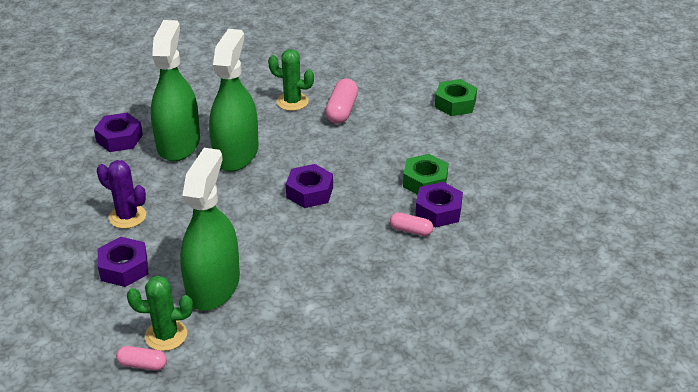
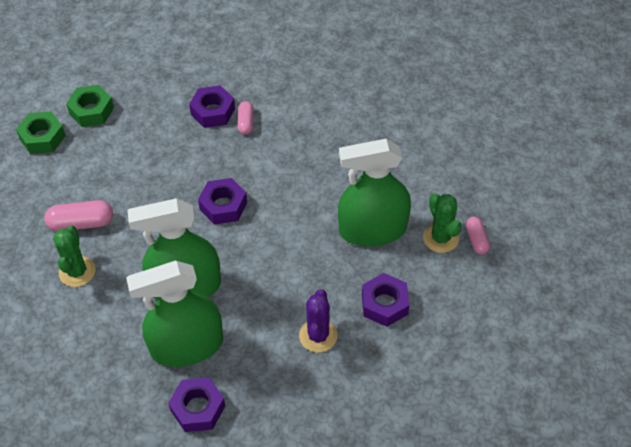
camera: 110 degrees left, 15 degrees up
green nut [403,154,448,195] -> green nut moved to [66,85,114,127]

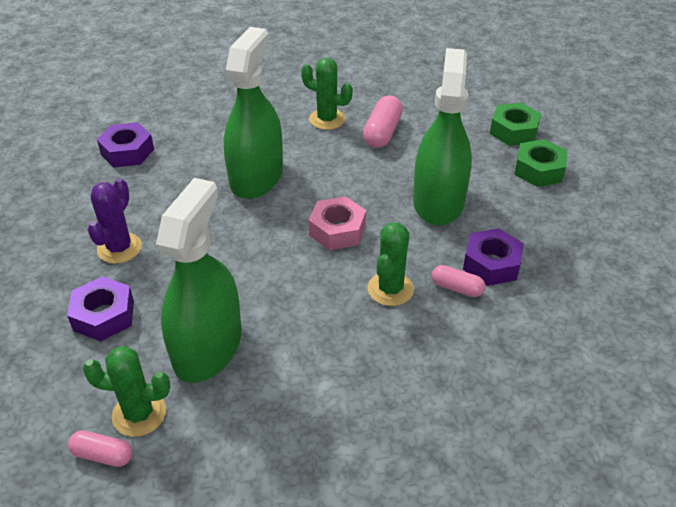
camera: 115 degrees right, 10 degrees down
green spray bottle [126,261,223,367] -> green spray bottle moved to [413,48,472,225]
purple nut [198,178,247,225] -> pink nut [309,196,366,250]
purple cactus [299,289,338,352] -> purple cactus turned 75 degrees clockwise [88,178,142,264]
none -> green cactus [368,222,414,306]

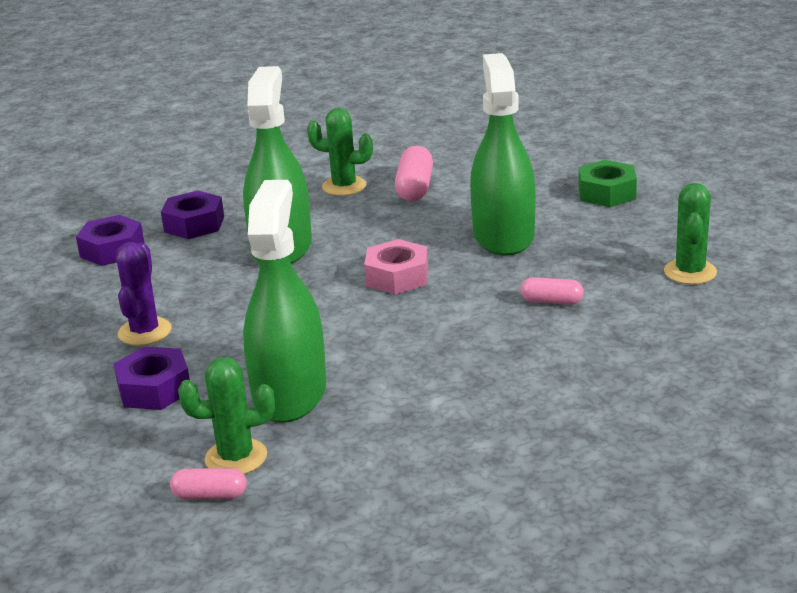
camera: 10 degrees left, 15 degrees down
green cactus [368,222,414,306] -> green cactus moved to [664,183,717,284]
purple nut [463,228,524,286] -> purple nut moved to [161,190,224,239]
green nut [490,103,541,146] -> none

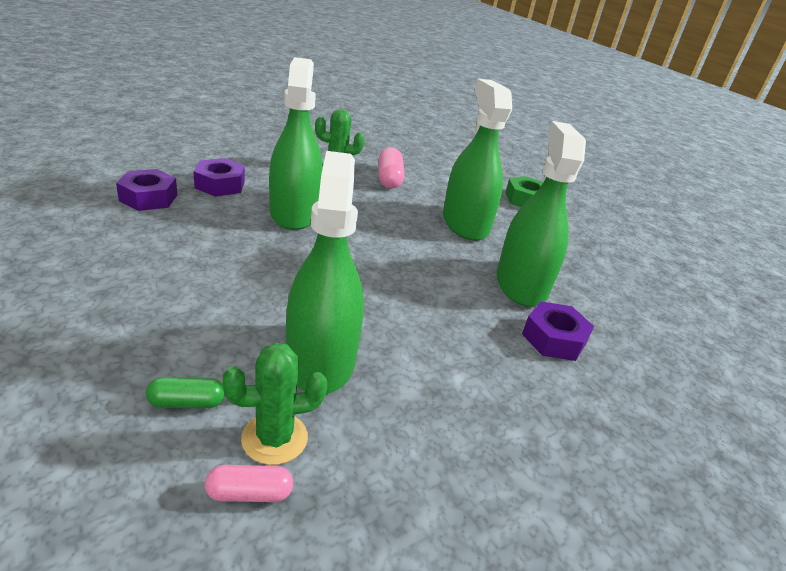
camera: 15 degrees left, 5 degrees up
purple nut [114,347,190,410] -> purple nut moved to [522,301,594,361]
purple cactus [116,242,172,346] -> none
pink nut [364,239,428,294] -> none
pink capsule [521,277,584,305] -> green spray bottle [496,121,586,307]
green cactus [664,183,717,284] -> none
none -> green capsule [146,377,225,408]

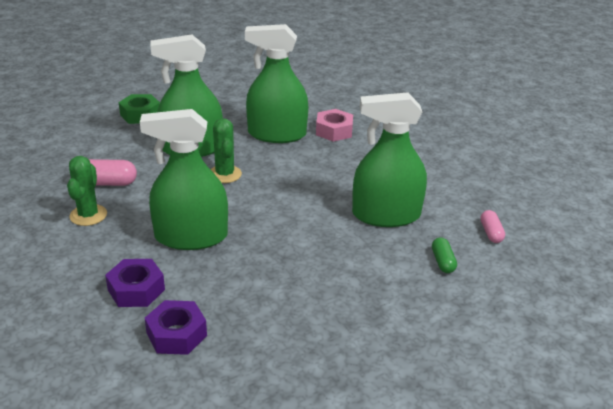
camera: 85 degrees left, 0 degrees up
green cactus [222,343,328,465] -> green cactus moved to [210,118,242,183]
purple nut [522,301,594,361] -> pink nut [316,109,353,142]

